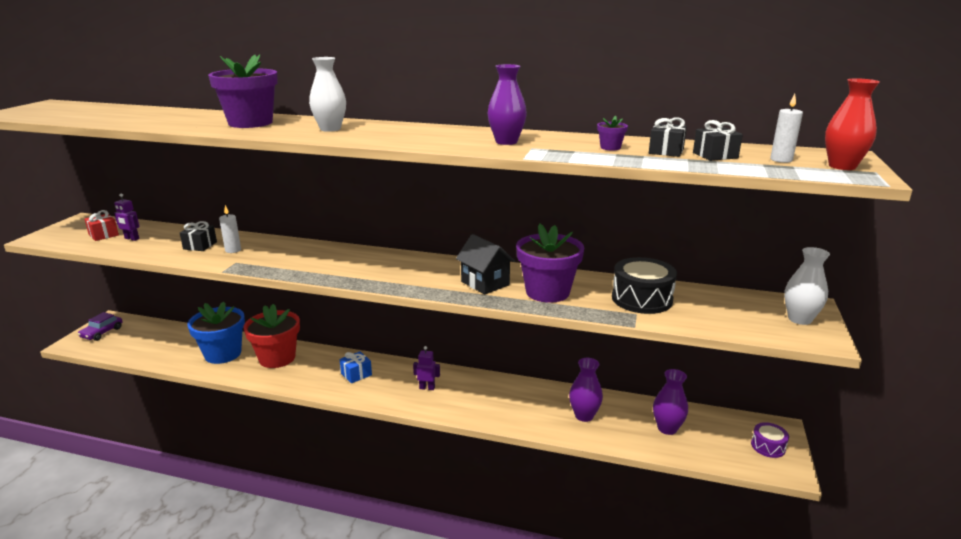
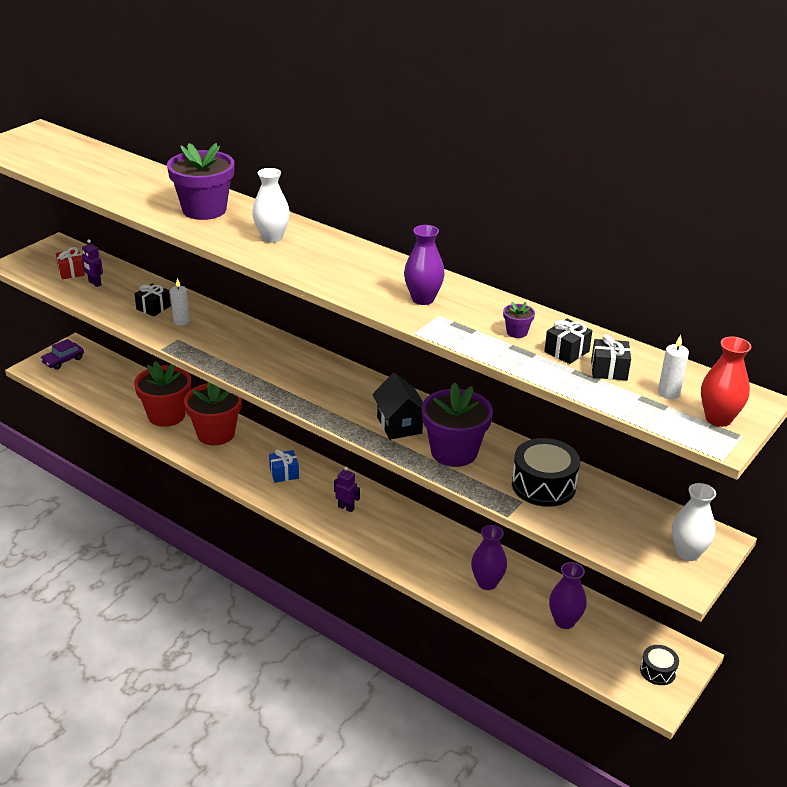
camera: 20 degrees right, 10 degrees up
blue flower pot [187,302,245,364] -> red flower pot [134,361,191,427]
purple drum [751,422,789,458] -> black drum [640,645,679,685]

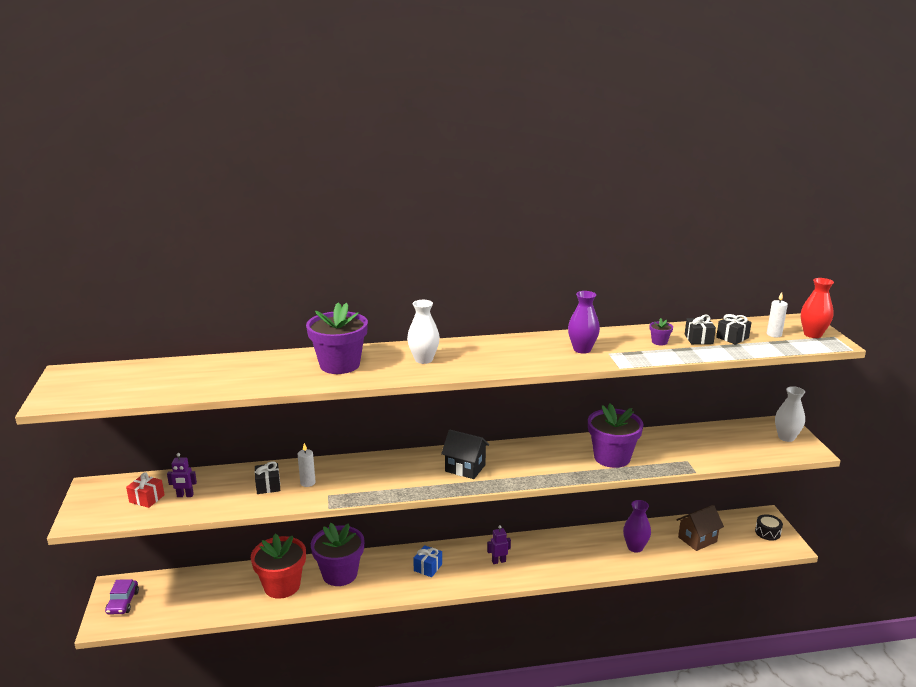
camera: 45 degrees left, 10 degrees down
red flower pot [184,382,242,445] -> purple flower pot [311,523,365,586]
black house [372,373,423,440] -> black house moved to [441,430,489,479]
black drum [512,438,580,507] -> none
purple vase [549,562,587,629] -> brown house [677,505,724,551]

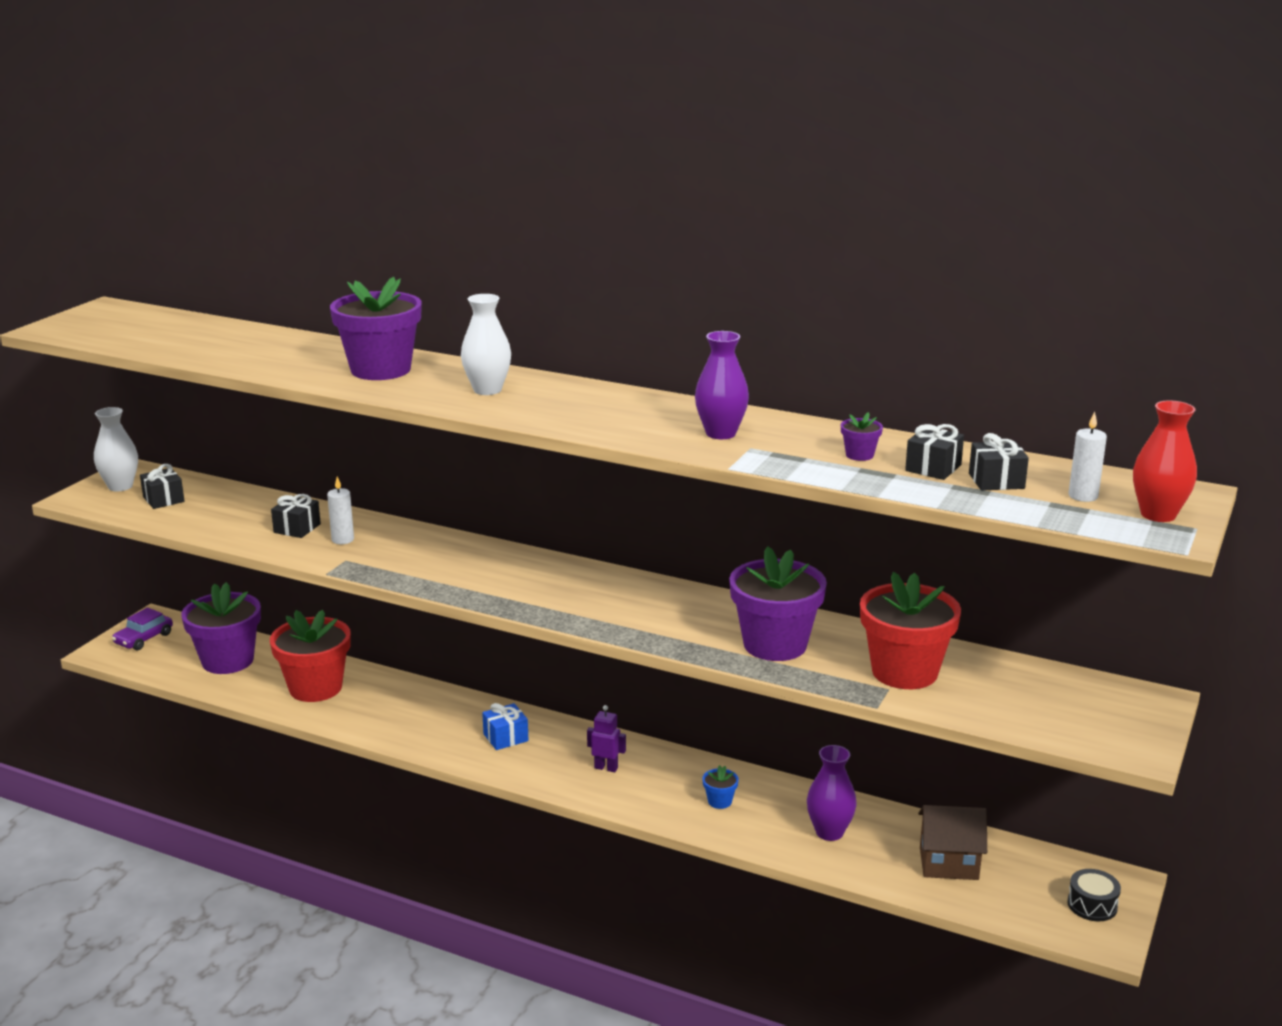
camera: 35 degrees right, 0 degrees up
red gift [126,472,165,508] -> black gift [140,464,185,509]
purple robot [167,453,197,497] -> none
purple flower pot [311,523,365,586] -> purple flower pot moved to [181,582,261,674]
black house [441,430,489,479] -> none
white vase [775,386,805,442] -> white vase moved to [94,407,138,491]
none -> blue flower pot [702,765,739,809]
none -> red flower pot [860,572,961,689]

